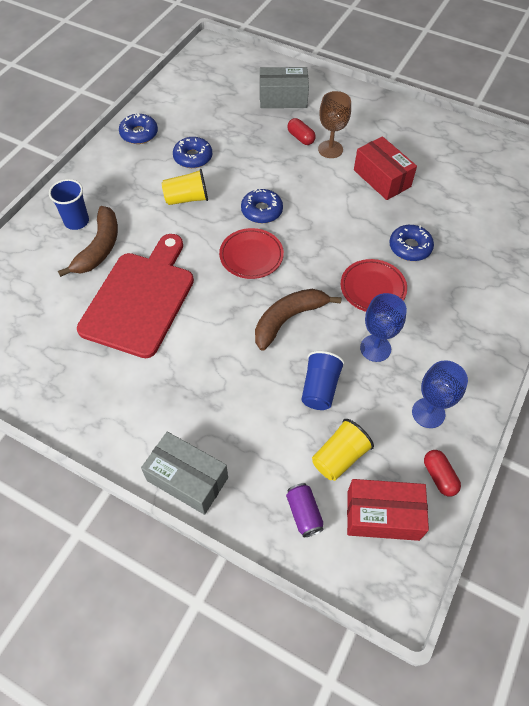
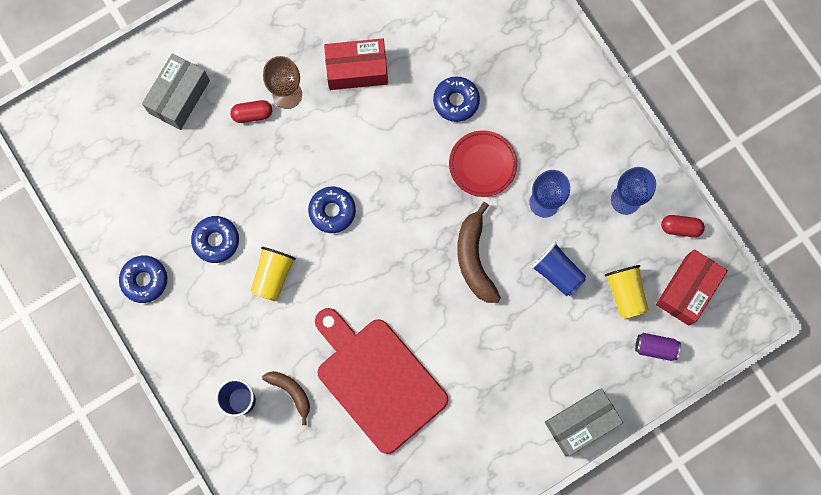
camera: 60 degrees left, 20 degrees up
brown banana [58,206,118,277] -> brown banana [262,371,310,425], size x0.63
red plate [219,228,284,279] -> none

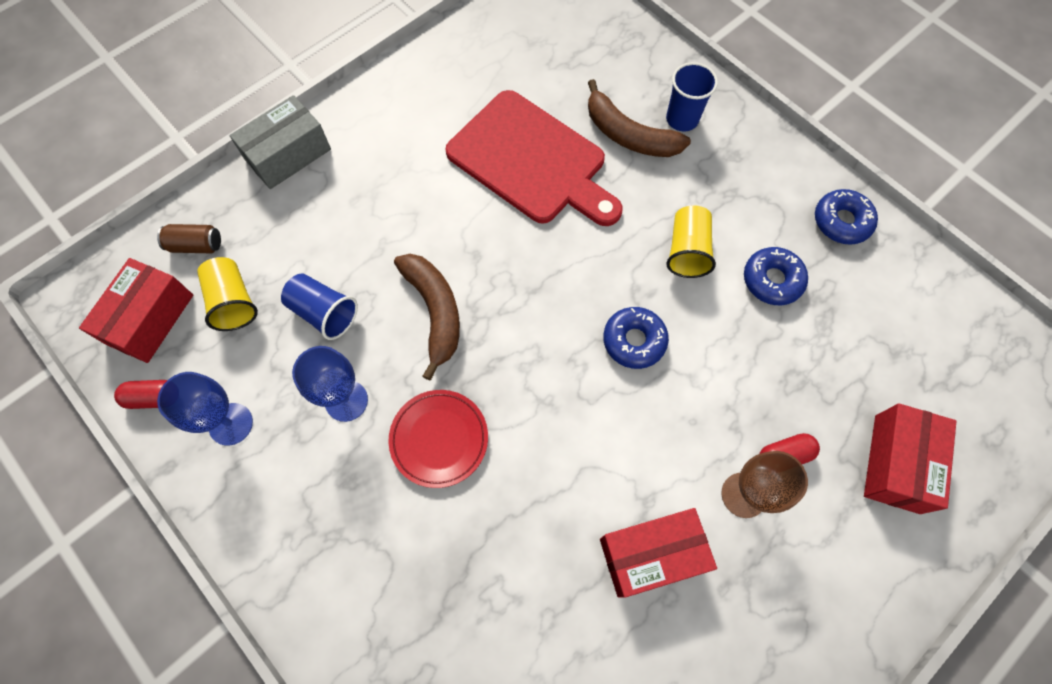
camera: 170 degrees right, 10 degrees down
grey box [142,54,210,130] -> red box [864,403,957,514]
brown banana [262,371,310,425] -> brown banana [588,79,691,157], size x1.59
blue donut [433,76,480,122] -> none
purple can [635,333,681,361] -> brown can [157,224,221,253]

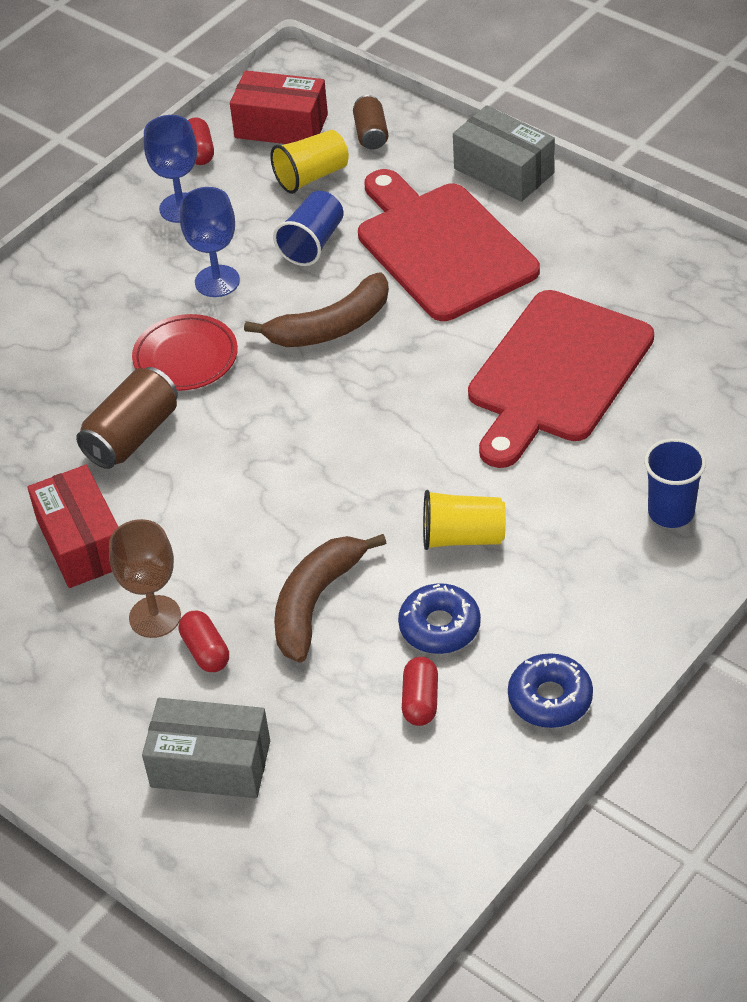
camera: 85 degrees right, 20 degrees down
brown banana [588,79,691,157] -> brown banana moved to [274,534,386,662]
blue donut [603,307,669,369] -> none
red box [864,403,957,514] -> grey box [142,698,270,798]
none -> brown can [76,367,178,469]
none -> red cutting board [358,169,540,321]
none -> red capsule [402,657,438,726]

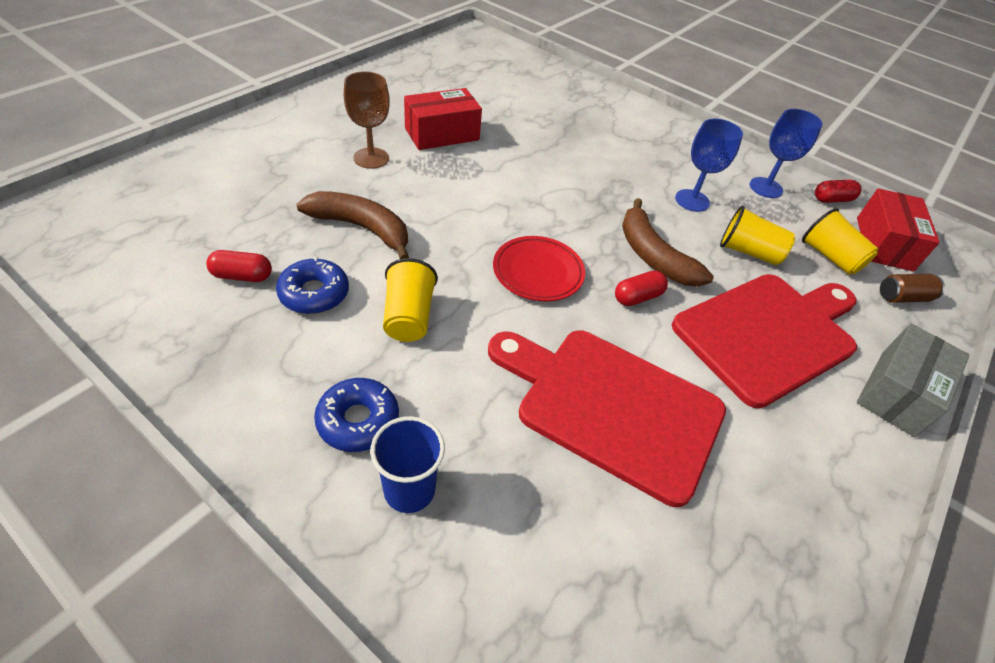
camera: 80 degrees right, 0 degrees up
brown can [76,367,178,469] -> none
red plate [132,314,238,391] -> red plate moved to [493,236,585,301]
grey box [142,698,270,798] -> none
red capsule [179,610,229,672] -> red capsule moved to [615,271,668,306]
blue cup [273,191,344,266] -> yellow cup [720,206,795,265]
blue donut [508,653,593,728] -> blue donut moved to [314,378,399,452]

